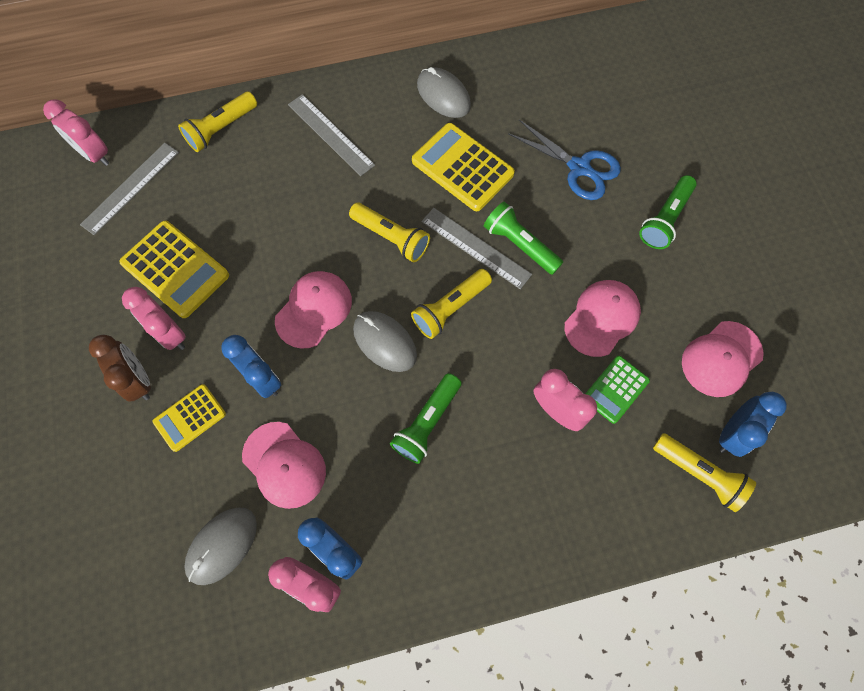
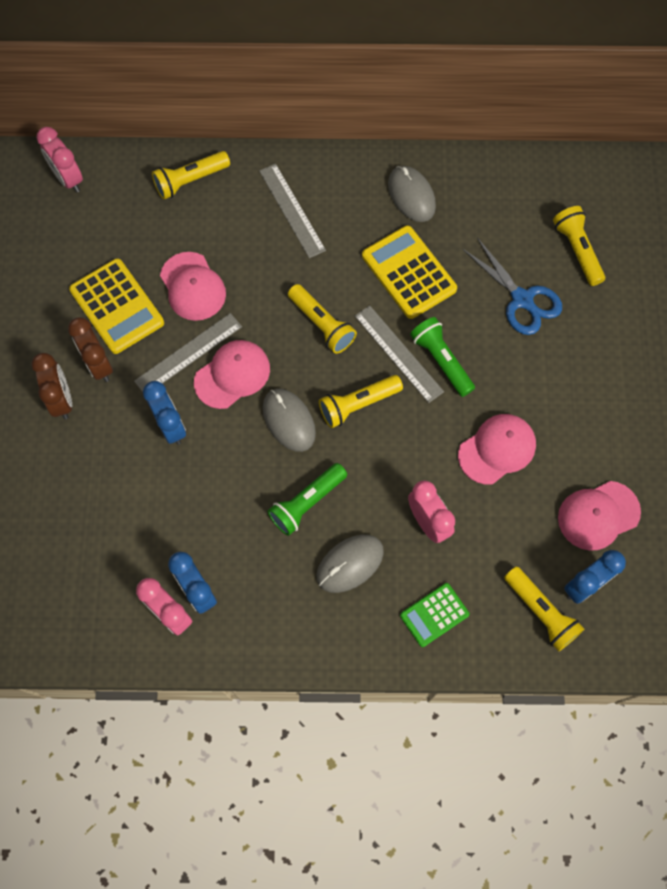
camera: 15 degrees right, 0 degrees up
grey ruler [80,143,179,235] -> grey ruler moved to [134,313,242,392]
pink clock [122,287,186,350] -> brown clock [68,317,113,382]
yellow calculator [153,384,226,452] -> none
grey mouse [184,507,257,585] -> grey mouse moved to [317,535,384,593]
pink cap [242,422,326,509] -> pink cap moved to [160,252,226,321]
green calculator [585,356,650,424] -> green calculator moved to [400,583,469,647]
green flashlight [639,175,697,249] -> none
none -> yellow flashlight [553,206,605,286]

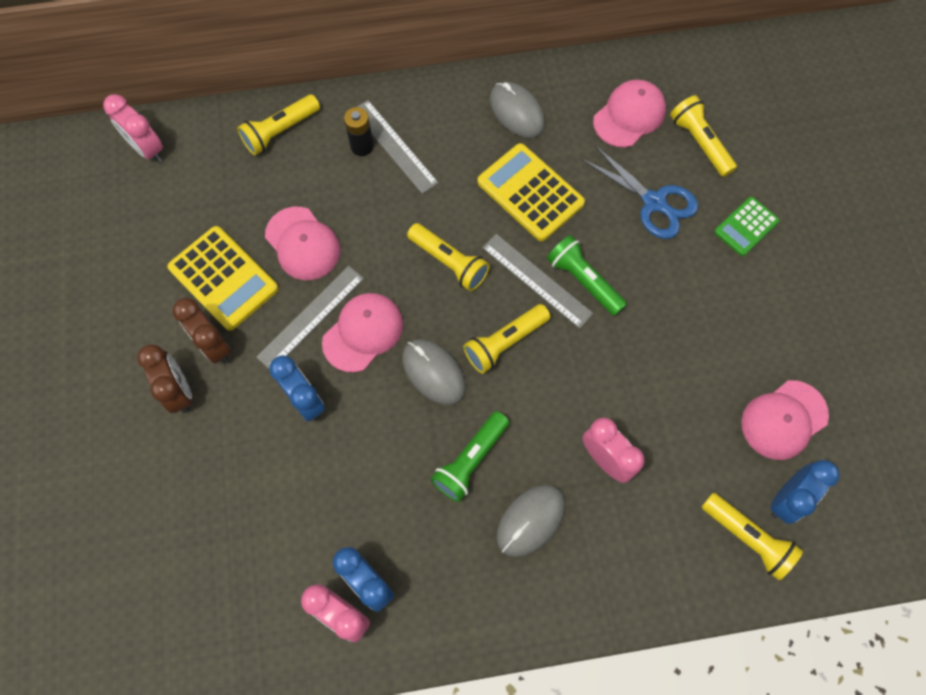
camera: 10 degrees left, 0 degrees up
green calculator [400,583,469,647] -> green calculator moved to [714,197,780,256]
pink cap [458,414,536,484] -> pink cap moved to [593,80,666,147]
none -> black battery [344,107,374,156]

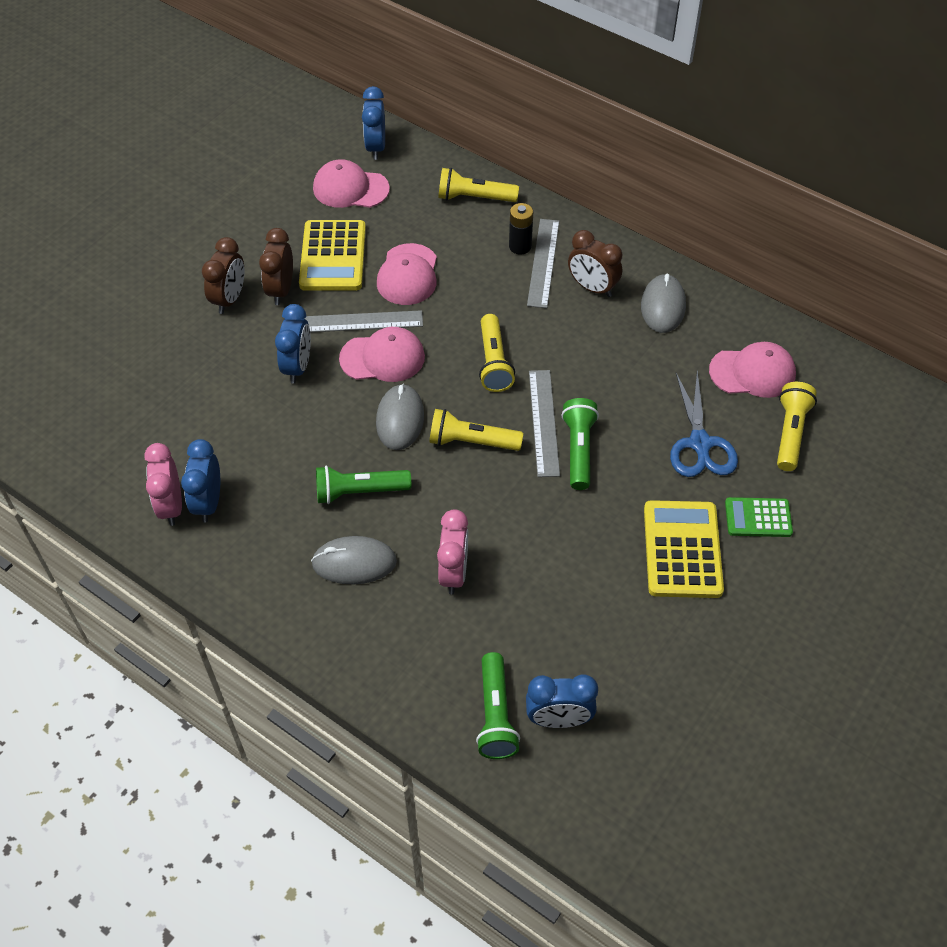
camera: 45 degrees right, 15 degrees down
pink clock [103,94,163,162] -> blue clock [362,86,385,160]
yellow calculator [477,143,585,241] -> yellow calculator moved to [644,500,724,598]
yellow flashlight [702,493,803,580] -> green flashlight [476,652,520,759]
pink cap [741,380,829,460] -> pink cap moved to [313,159,390,208]
none -> brown clock [568,230,622,297]

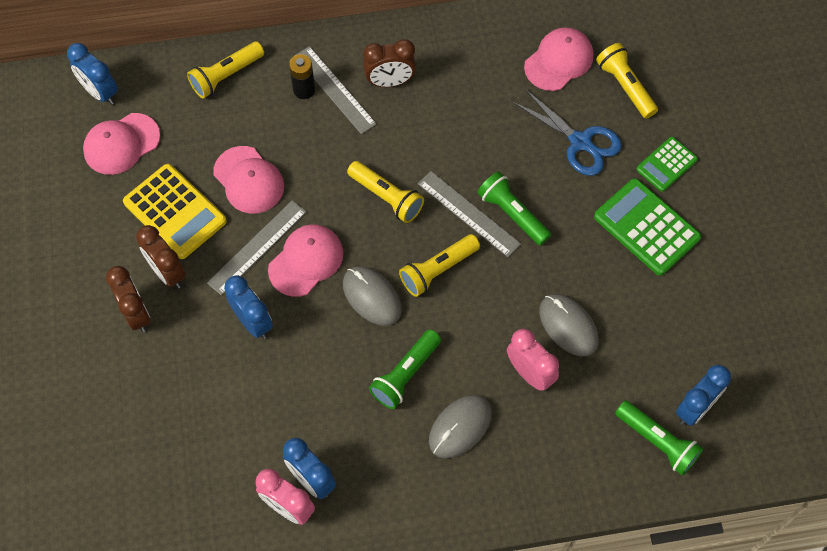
camera: 45 degrees left, 10 degrees up
grey mouse [641,274,686,333] -> grey mouse moved to [539,294,599,356]
yellow calculator [644,500,724,598] -> green calculator [594,178,701,276]

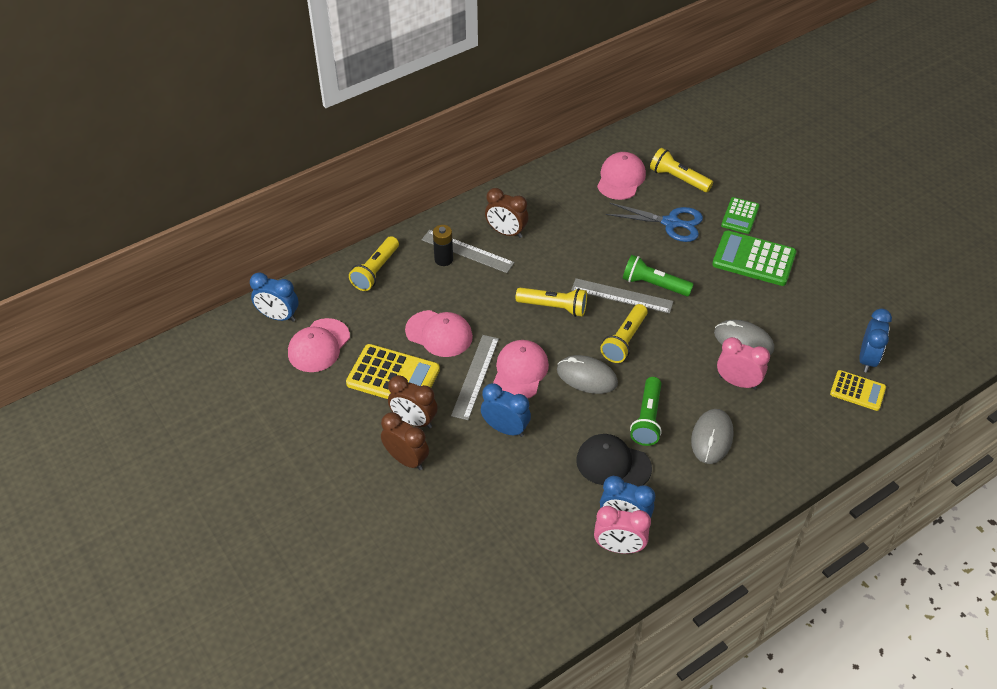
camera: 25 degrees left, 15 degrees down
brown clock [363,39,416,87] -> brown clock turned 60 degrees clockwise [485,188,528,238]
green flashlight [615,401,703,476] -> yellow calculator [830,370,886,411]
none -> black cap [576,434,652,487]

